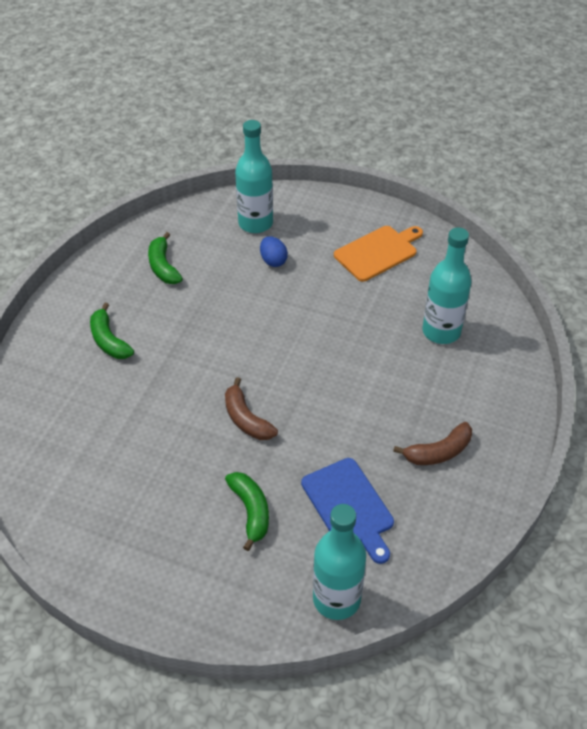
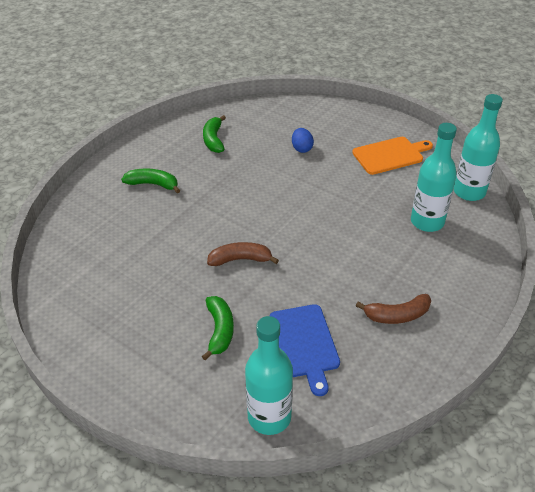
camera: 15 degrees right, 5 degrees down
green banana [90,303,134,359] -> green banana turned 120 degrees clockwise [121,169,180,193]
brown banana [225,377,278,440] -> brown banana turned 105 degrees clockwise [207,242,279,266]
turquoise bottle [235,120,273,233] -> turquoise bottle moved to [454,94,503,201]

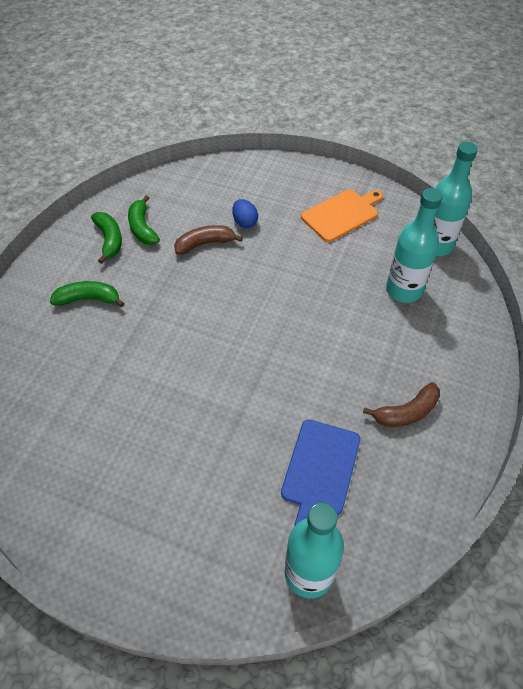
camera: 15 degrees left, 10 degrees up
green banana [202,296,234,360] -> green banana moved to [91,212,122,264]
brown banana [207,242,279,266] -> brown banana moved to [174,225,243,255]
blue cutting board [269,304,340,396] -> blue cutting board turned 45 degrees clockwise [281,420,360,526]

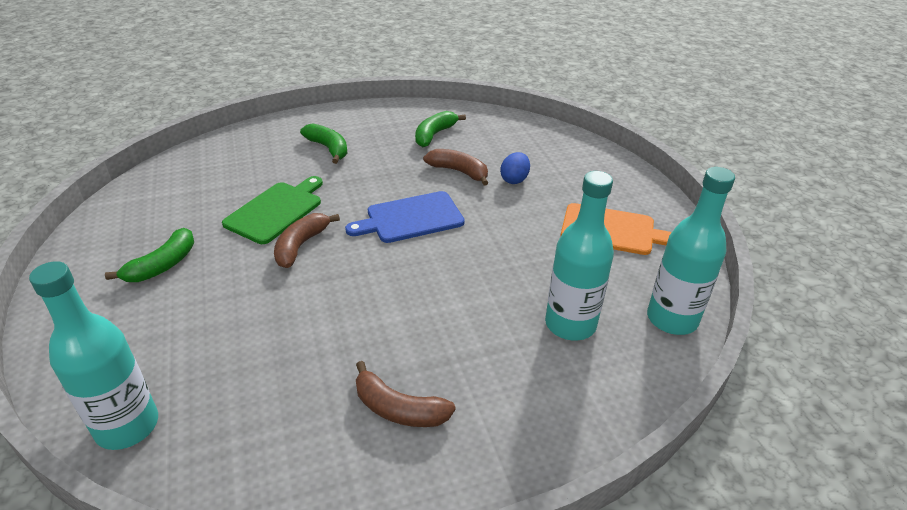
camera: 50 degrees right, 15 degrees down
green banana [91,212,122,264] -> green banana moved to [105,228,194,282]
blue cutting board [281,420,360,526] -> blue cutting board moved to [345,191,465,243]
none -> green cutting board [222,176,323,244]
none -> brown banana [274,213,340,268]

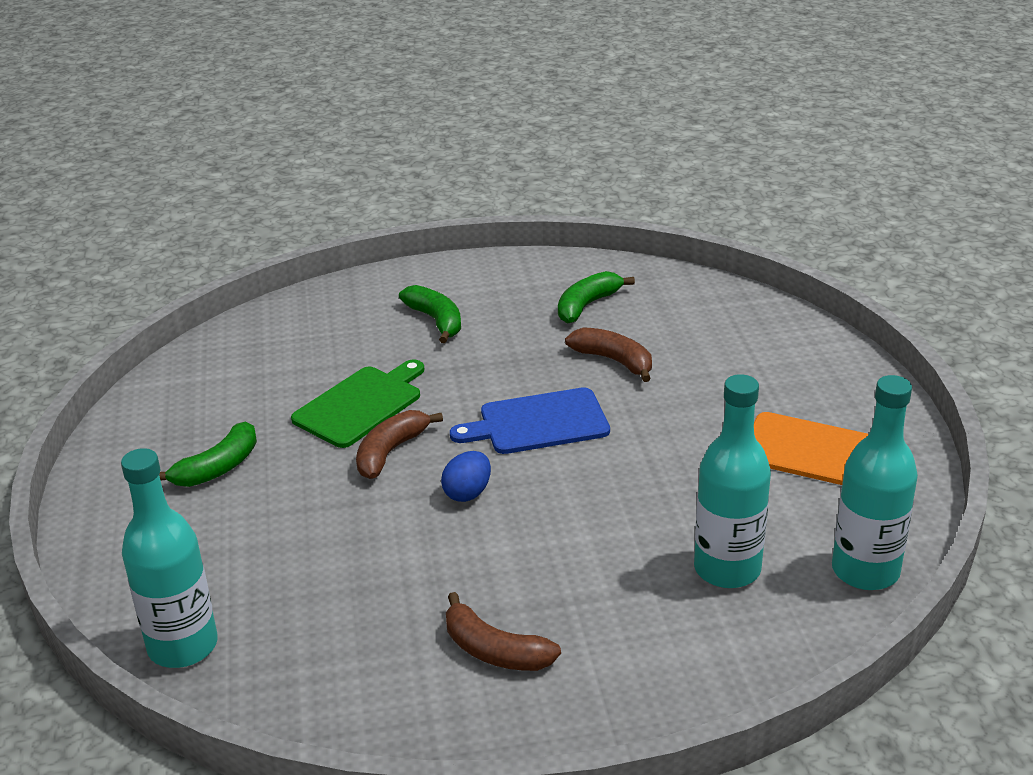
camera: 10 degrees right, 5 degrees down
blue egg [500,152,530,184] -> blue egg moved to [441,451,491,502]

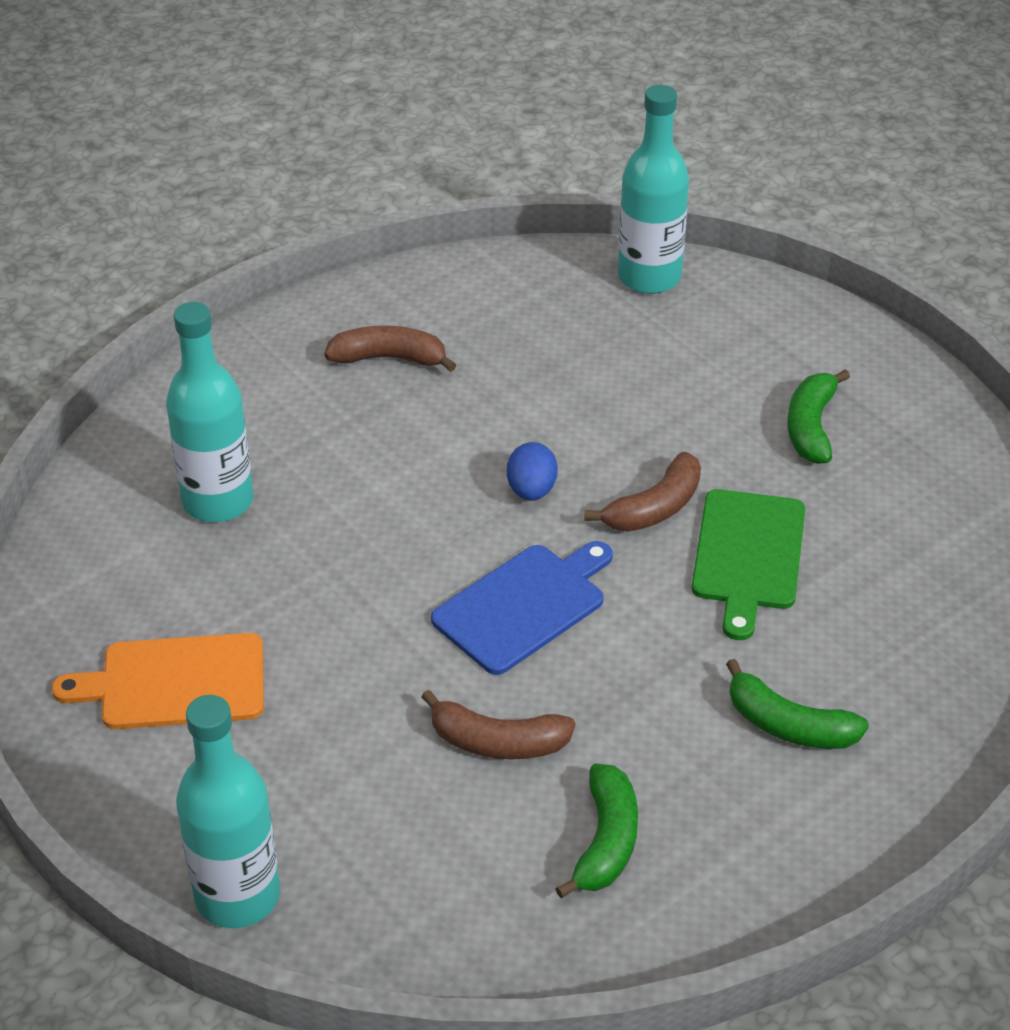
camera: 150 degrees right, 10 degrees up
brown banana [356,410,443,479] -> brown banana turned 45 degrees clockwise [585,451,701,532]
turquoise bottle [832,375,918,590] -> turquoise bottle moved to [176,695,280,928]

